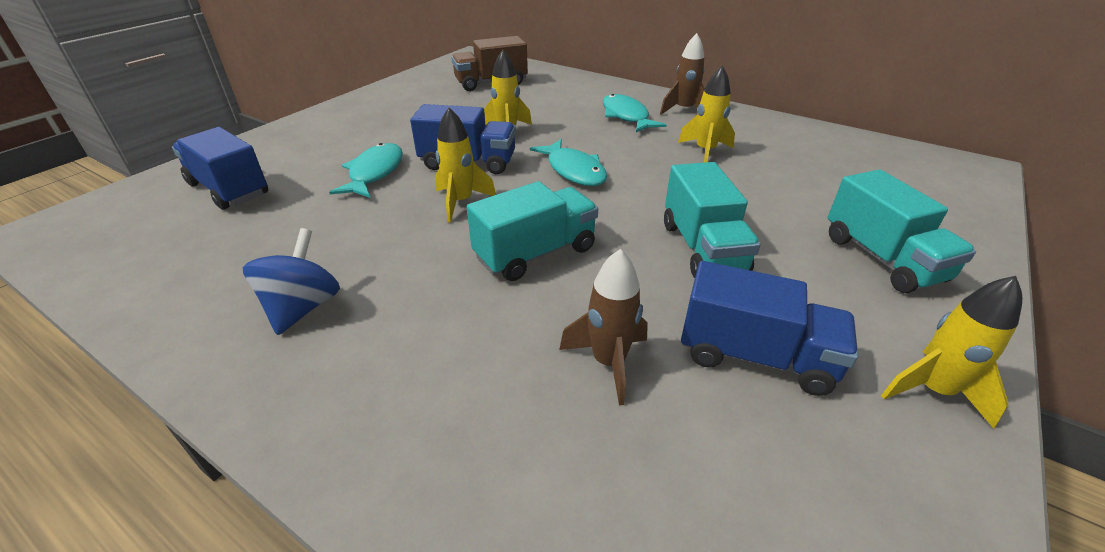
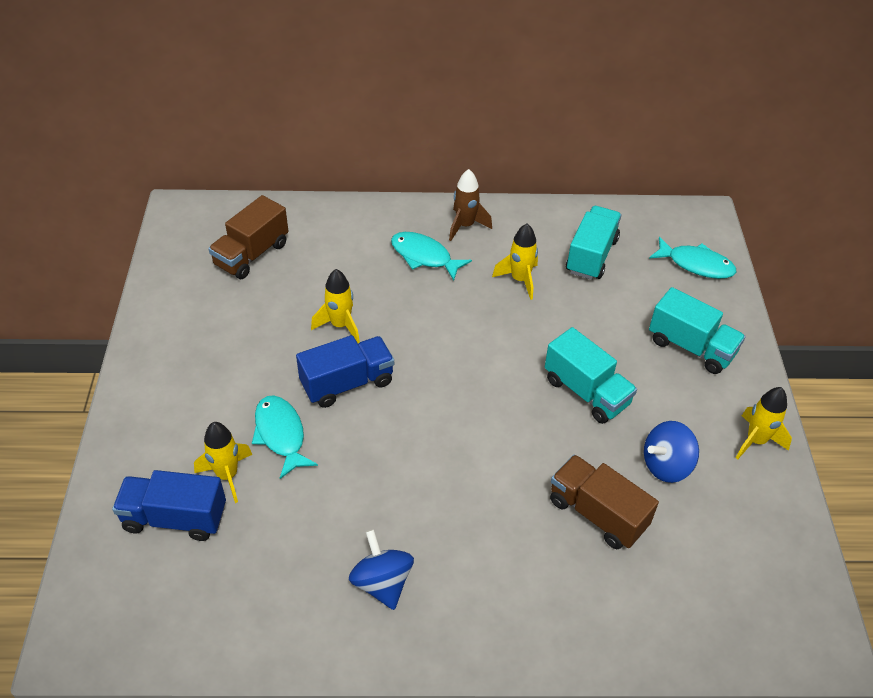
camera: 35 degrees left, 10 degrees up
yellow rocket [435,108,496,223] -> yellow rocket moved to [194,422,252,503]
turquoise truck [467,181,598,281] -> turquoise truck moved to [566,206,621,280]
turquoise fish [530,139,607,186] -> turquoise fish moved to [649,237,736,279]
brown rocket [559,249,648,406] -> brown truck [550,454,659,549]
blue truck [681,261,858,396] -> blue spinning top [644,421,699,483]

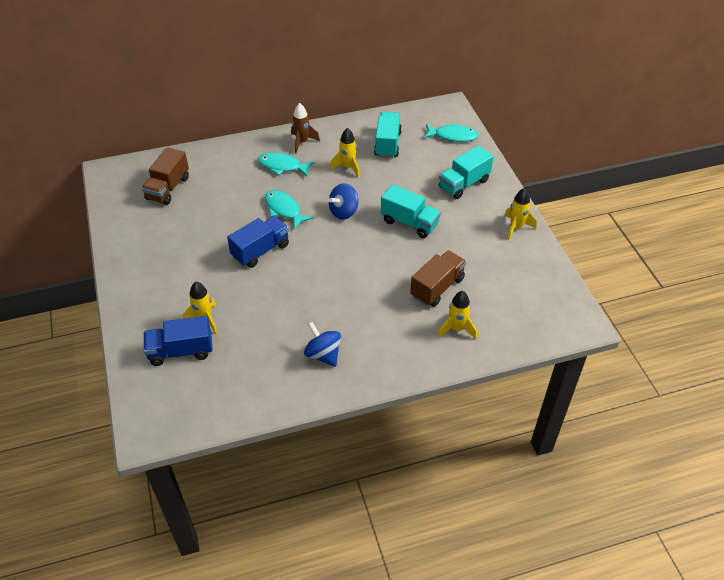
camera: 15 degrees left, 0 degrees up
turquoise fish [252,395,318,479] -> turquoise fish moved to [265,190,313,229]
yellow rocket [311,269,360,343] -> yellow rocket moved to [438,291,477,339]
brown truck [550,454,659,549] -> brown truck turned 105 degrees clockwise [410,250,466,307]
blue spinning top [644,421,699,483] -> blue spinning top moved to [329,183,358,219]
turquoise truck [649,287,746,374] -> turquoise truck turned 120 degrees clockwise [439,145,494,199]

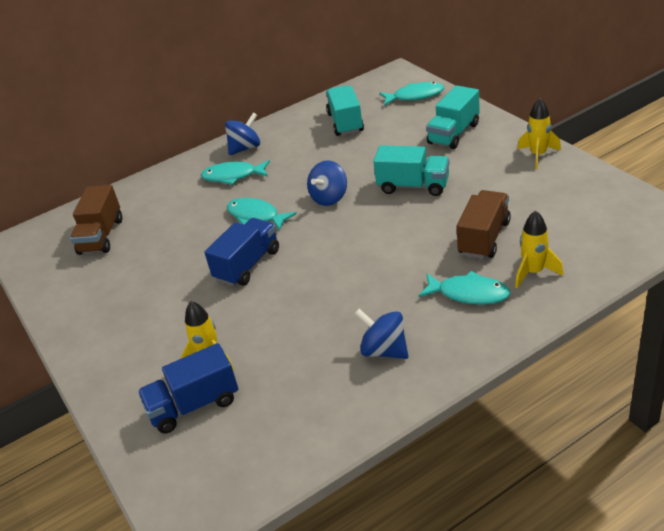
camera: 10 degrees left, 10 degrees down
brown rocket [291,103,320,153] -> blue spinning top [225,112,260,155]
yellow rocket [330,128,360,178] -> none
none -> turquoise fish [418,271,510,305]

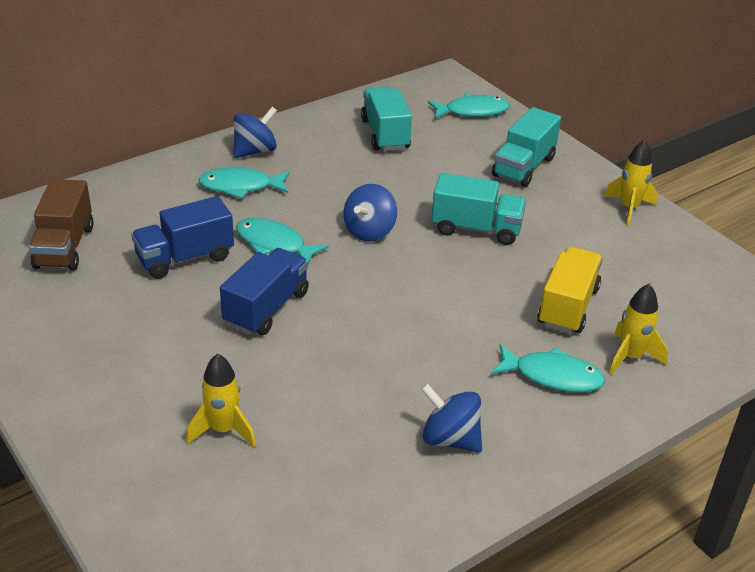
camera: 10 degrees left, 0 degrees up
blue truck [138,343,238,433] -> blue truck moved to [131,196,234,279]
brown truck [457,190,511,259] -> yellow truck [537,247,603,334]

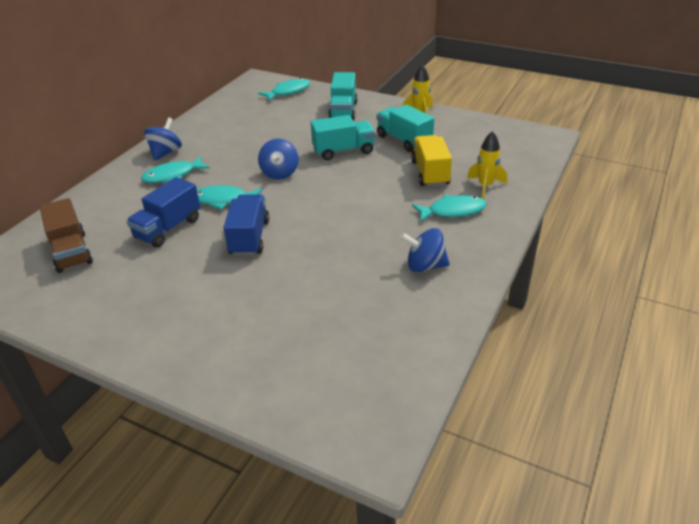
camera: 25 degrees left, 0 degrees up
yellow rocket [186,354,256,448] -> none
turquoise truck [361,87,412,151] -> turquoise truck moved to [376,105,434,152]

